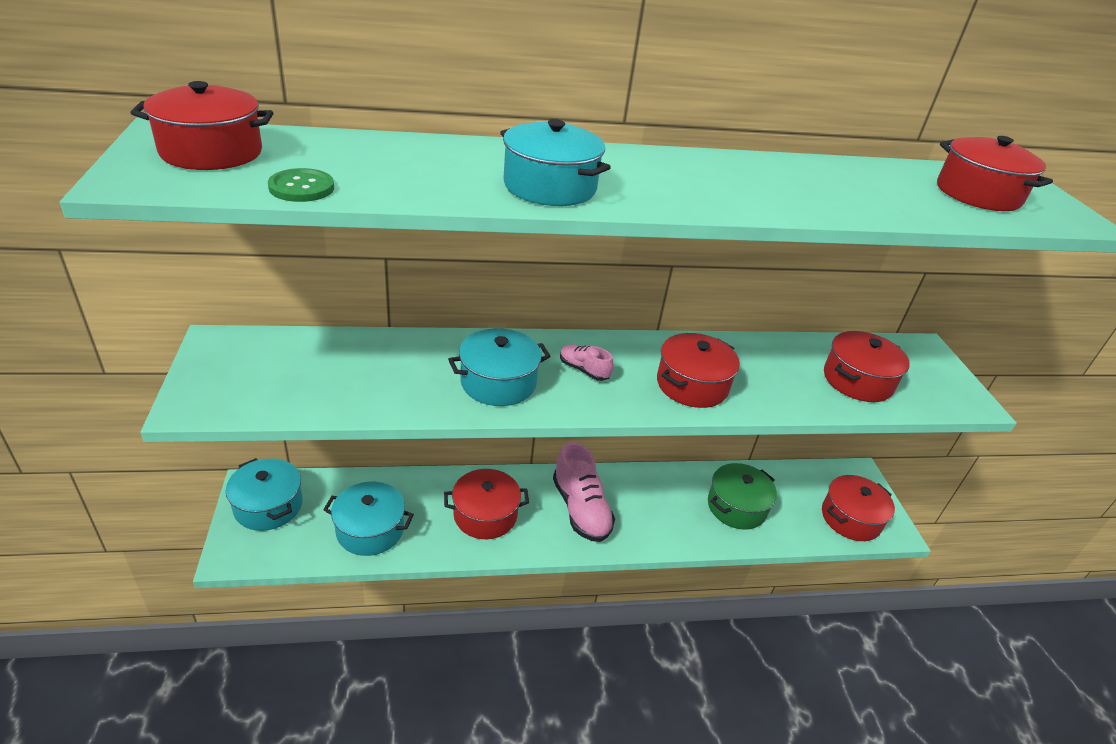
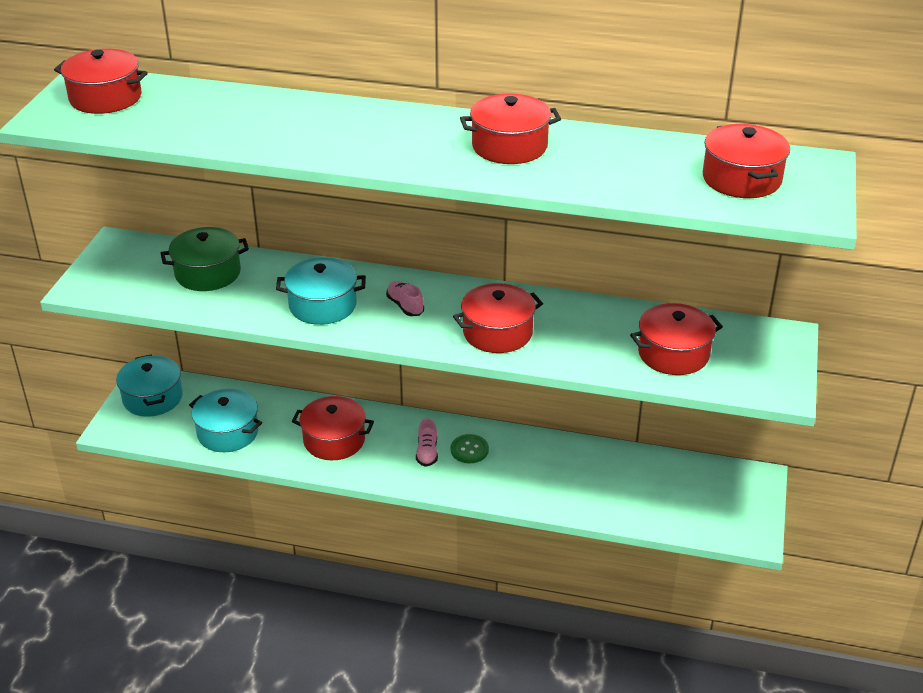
camera: 25 degrees right, 0 degrees up
green button [268,168,334,202] -> green button moved to [451,434,489,463]
turquoise pot [500,119,611,206] -> none
pink shoe [553,442,615,542] -> pink shoe [416,418,438,467], size x0.51
green pot [708,463,777,530] -> green pot moved to [161,227,249,291]
red pot [822,475,895,541] -> red pot moved to [460,94,561,164]

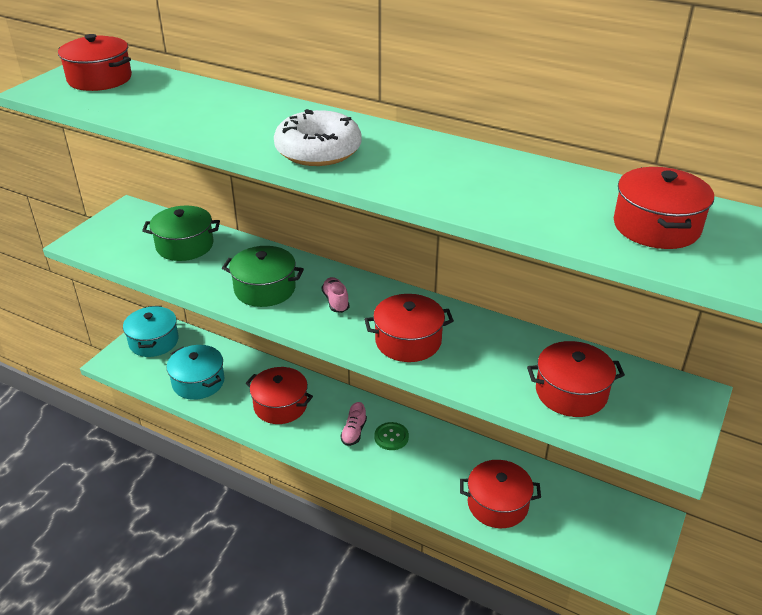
camera: 15 degrees right, 0 degrees up
turquoise pot [276,257,366,325] -> green pot [222,246,304,307]
red pot [460,94,561,164] -> red pot moved to [460,460,541,528]
none -> white donut [274,109,362,166]

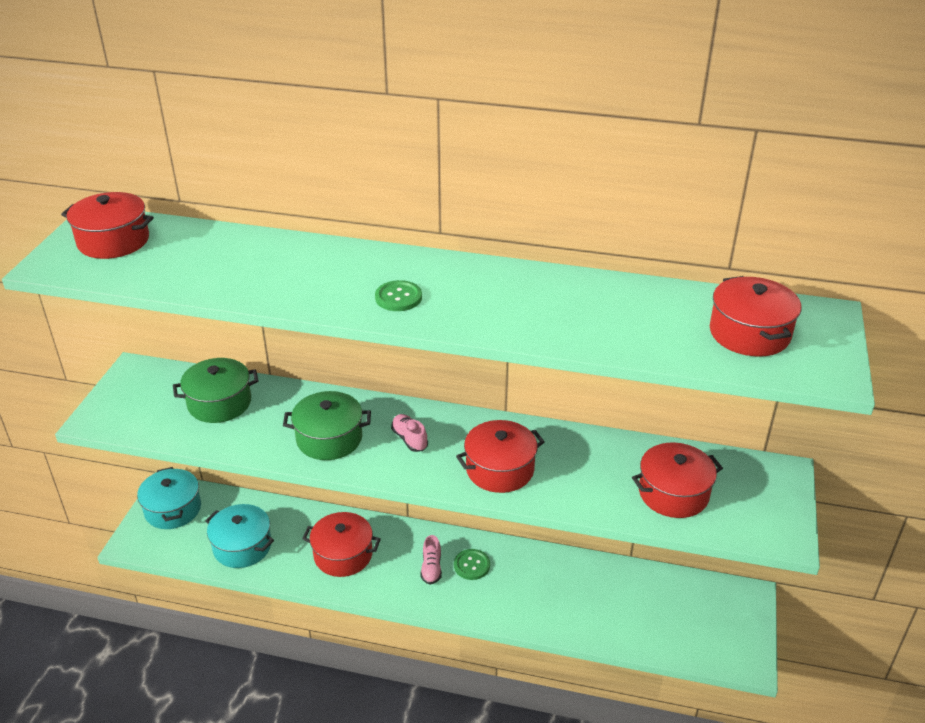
camera: 15 degrees left, 0 degrees up
white donut [274,109,362,166] -> green button [375,280,422,311]
red pot [460,460,541,528] -> none

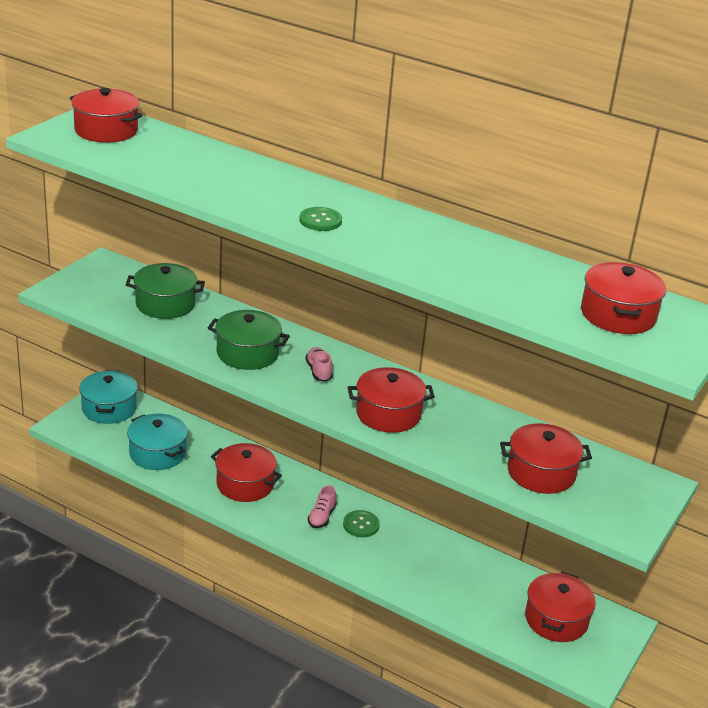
camera: 15 degrees right, 5 degrees down
none -> red pot [525,572,596,642]

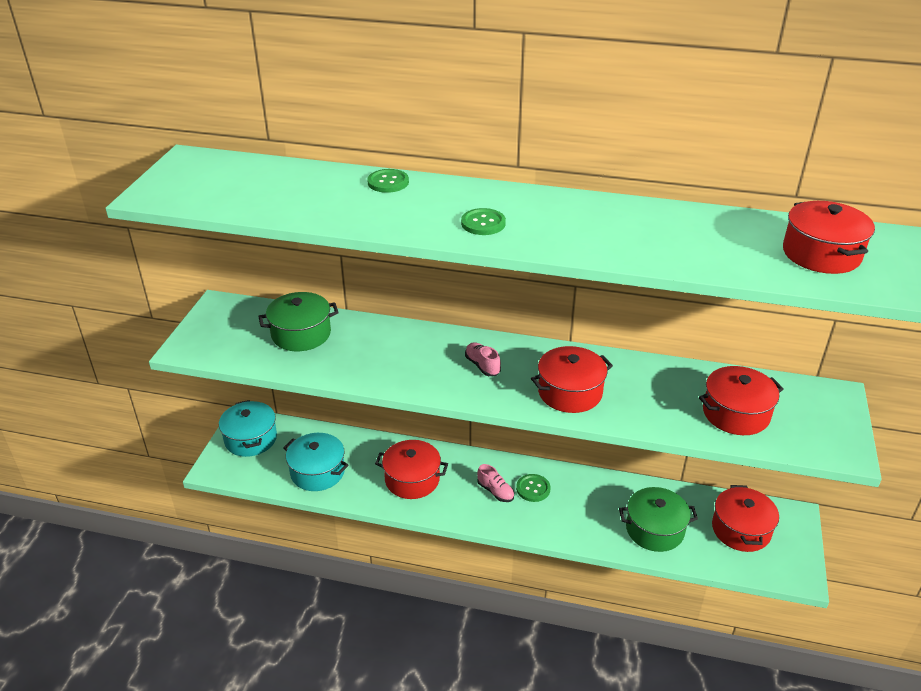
camera: 15 degrees left, 5 degrees up
red pot [70,88,142,143] -> none
green pot [208,310,290,370] -> green pot moved to [619,487,698,552]
pink shoe [308,485,337,528] -> pink shoe turned 45 degrees counterclockwise [477,464,514,502]
none -> green button [367,169,409,193]

